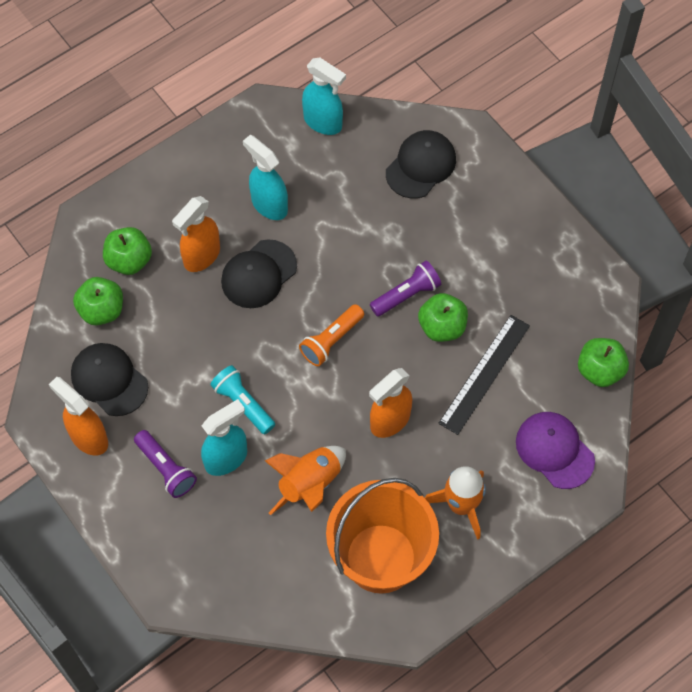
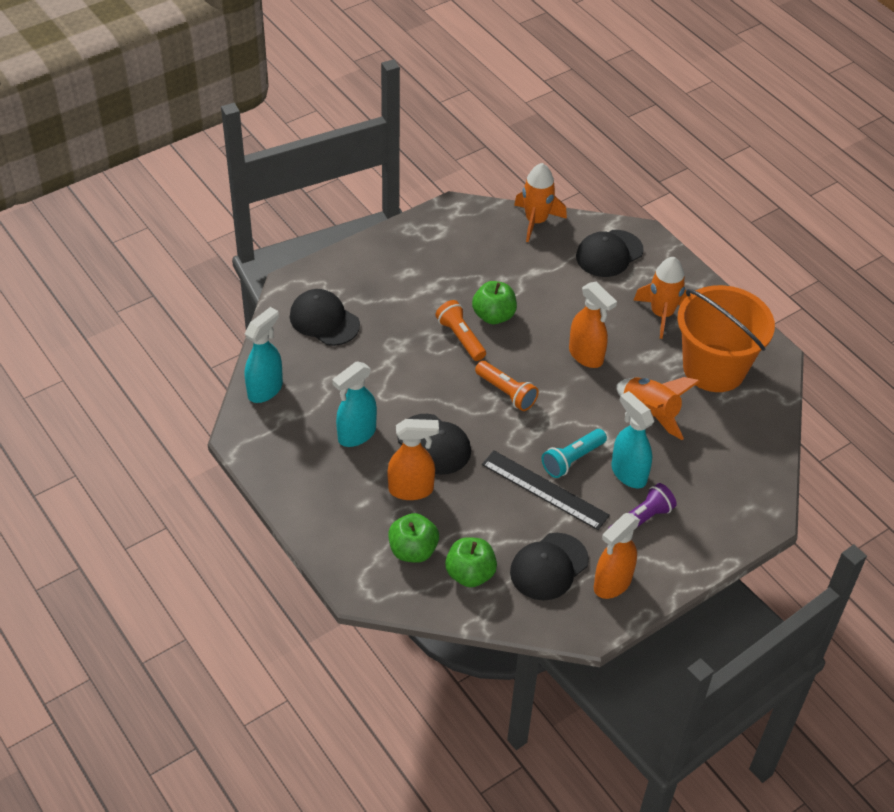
camera: 90 degrees left, 15 degrees down
orange spray bottle [172,196,220,272] -> orange spray bottle turned 45 degrees counterclockwise [387,419,439,500]
purple flashlight [370,261,441,317] -> orange flashlight [435,300,486,361]
black ruler [438,315,530,435] -> black ruler moved to [482,450,610,530]
purple cap [516,412,595,489] -> black cap [576,230,644,277]
green apple [578,338,629,387] -> orange rocket [514,163,567,242]

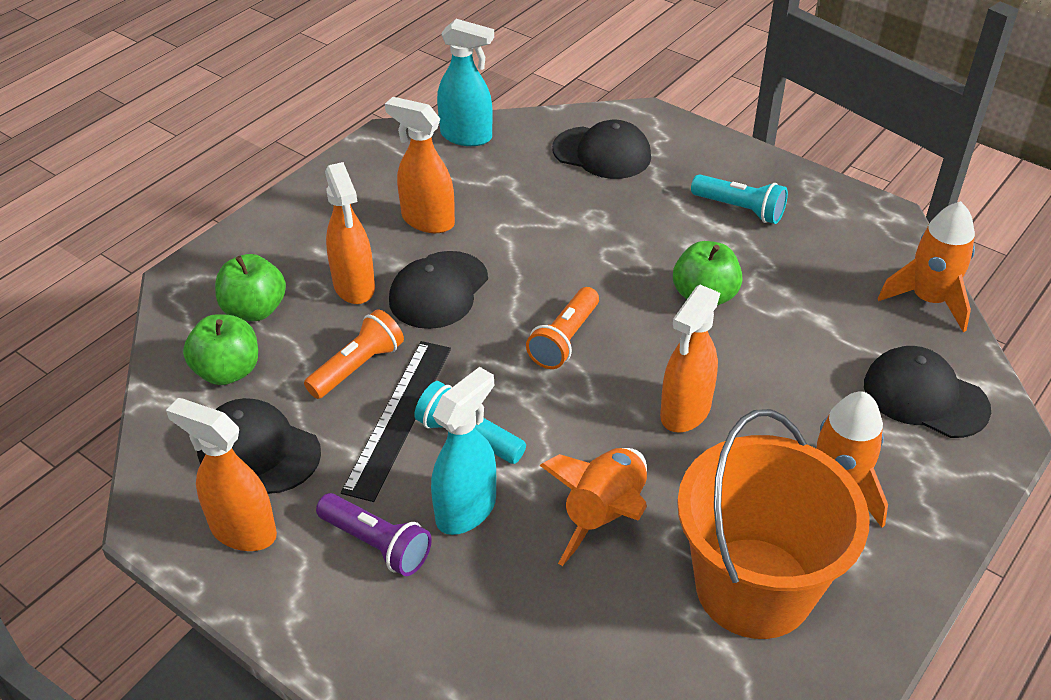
camera: 75 degrees right, 5 degrees down
black cap [290,289,360,346] -> black cap turned 90 degrees clockwise [552,120,651,179]
turquoise spray bottle [332,361,377,447] -> orange spray bottle [385,97,455,233]
orange flashlight [435,300,486,361] -> orange flashlight moved to [304,309,404,399]
none -> turquoise flashlight [691,174,788,224]

